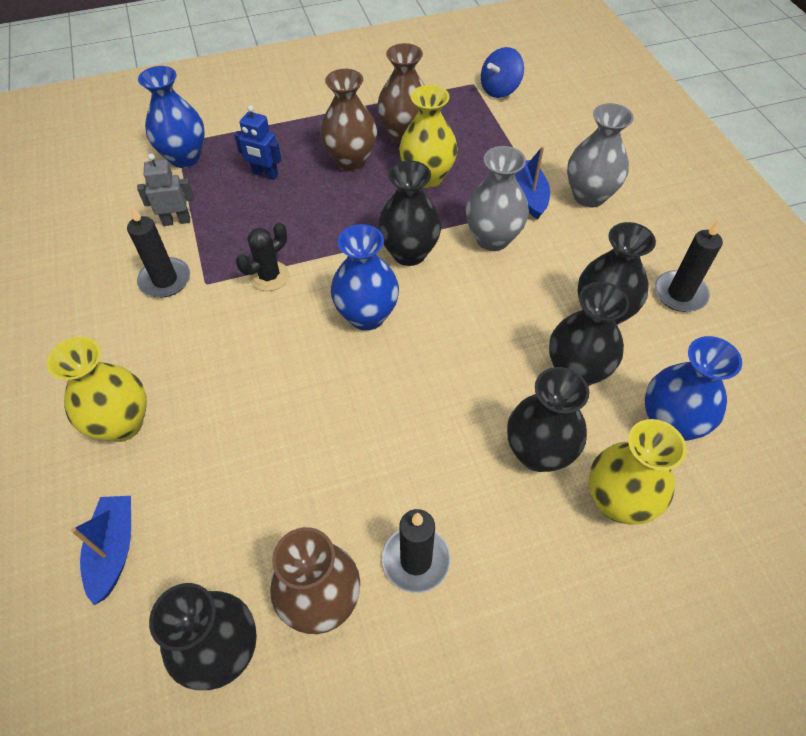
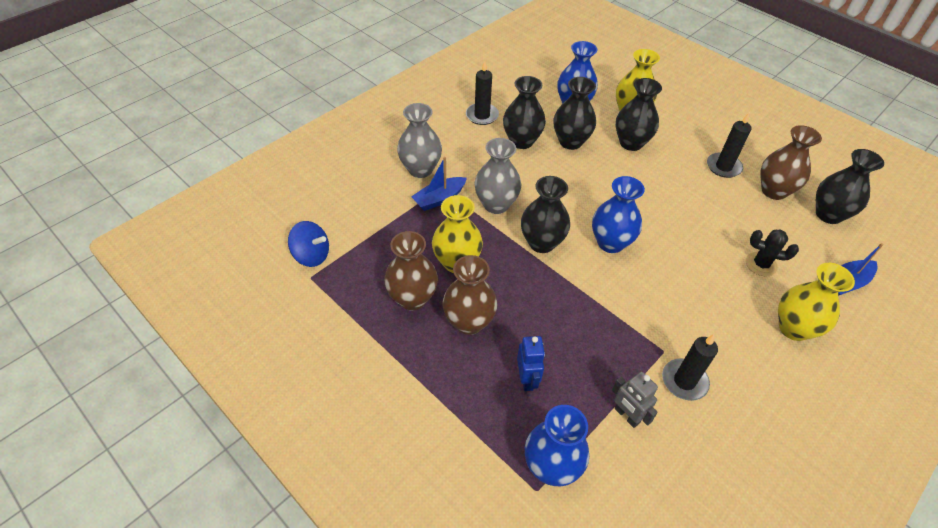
camera: 120 degrees left, 5 degrees down
black cactus [236,223,289,291] -> black cactus moved to [746,229,799,276]

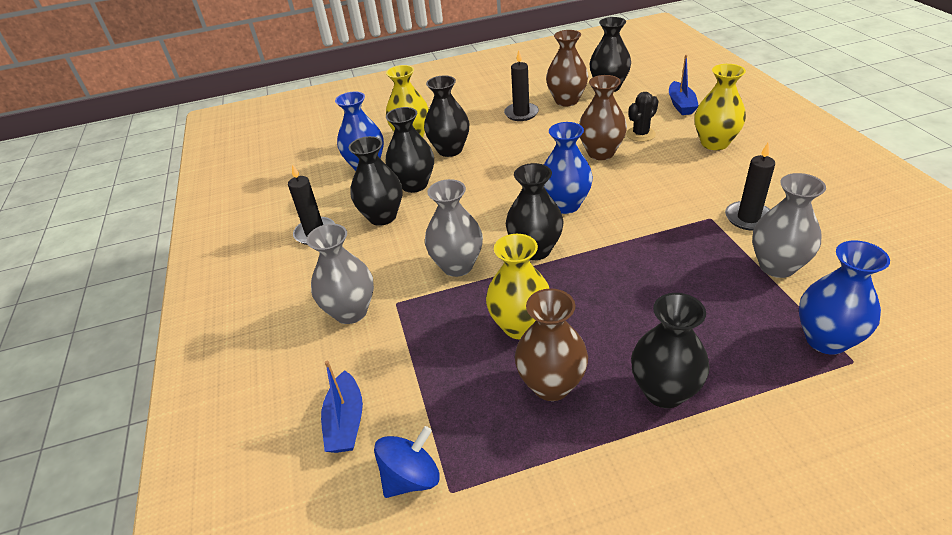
camera: 55 degrees left, 10 degrees down
blue boat [411,157,467,211] -> blue boat moved to [321,361,363,453]
brown vase [443,255,497,335] -> brown vase moved to [579,75,627,160]
blue robot [517,336,545,391] -> none
grey robot [612,372,658,428] -> grey vase [752,173,826,278]
none -> black vase [631,293,709,408]

